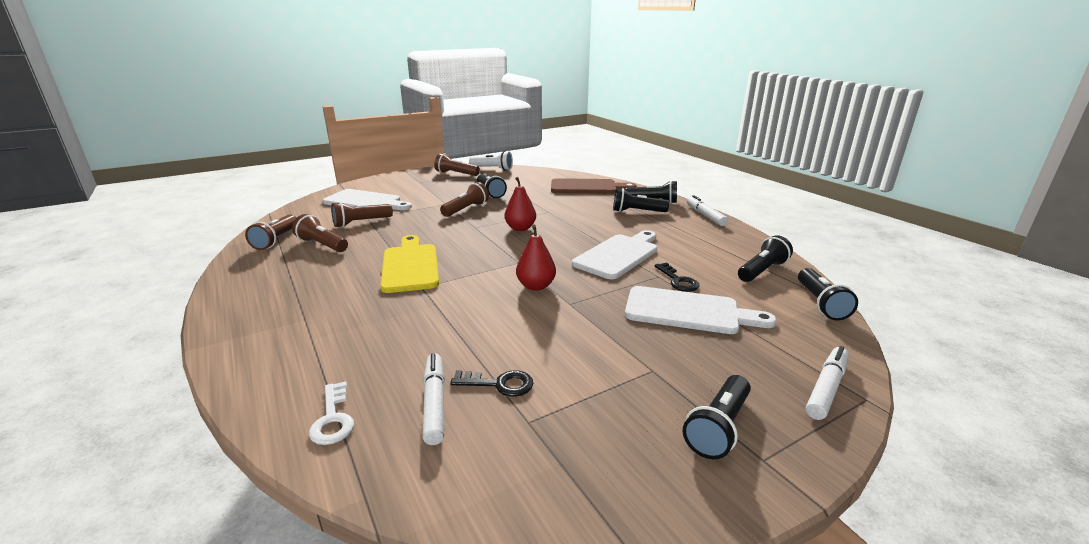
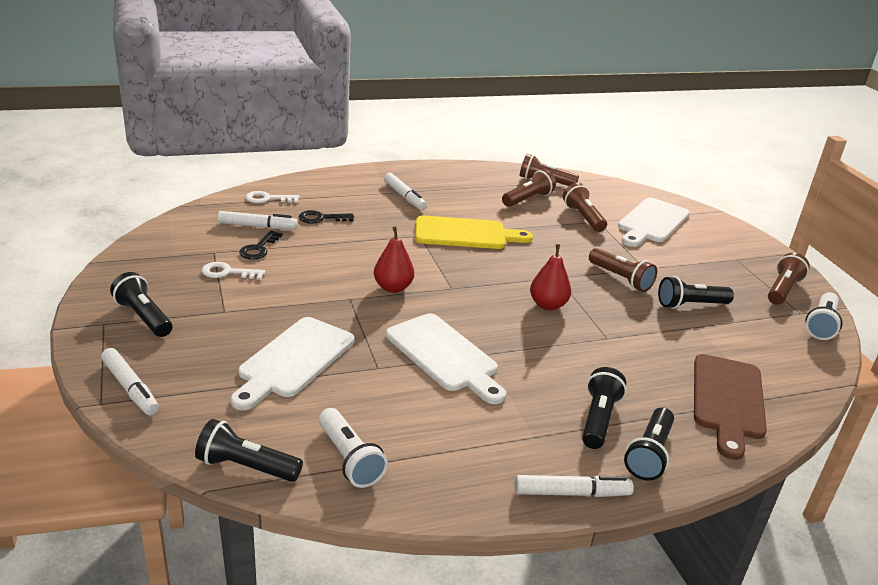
camera: 100 degrees right, 5 degrees up
black key [655,262,699,291] -> black key moved to [299,210,354,224]
black flashlight [738,235,793,282] -> white flashlight [319,408,388,488]
none -> white key [202,262,265,280]
none -> white marker [384,173,426,210]

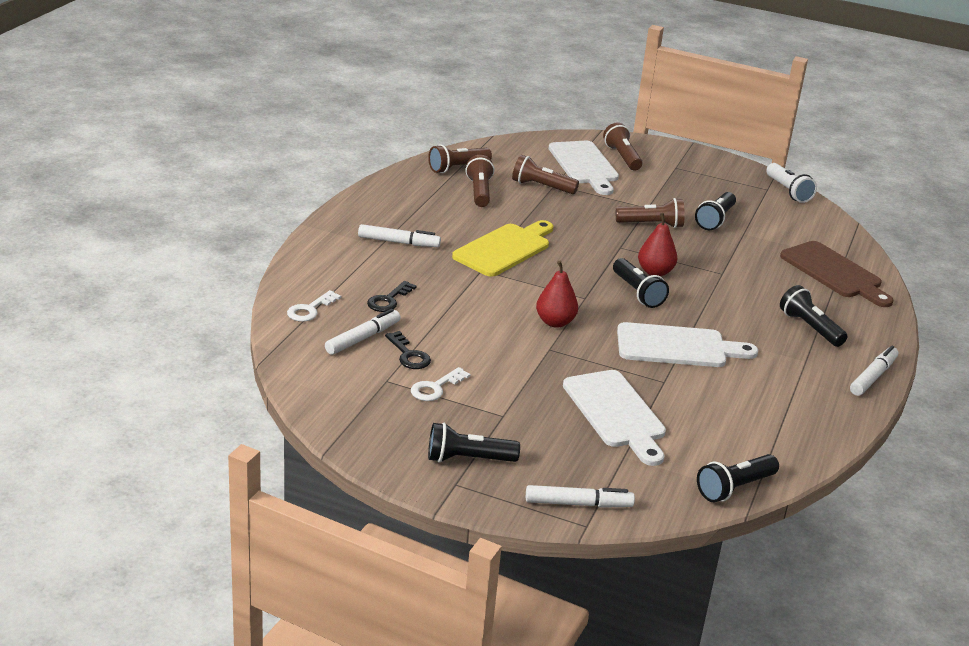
camera: 50 degrees left, 0 degrees up
white flashlight [319,408,388,488] -> none
black flashlight [624,407,674,481] -> black flashlight moved to [613,258,669,308]
brown flashlight [768,253,810,305] -> brown flashlight moved to [603,122,643,171]

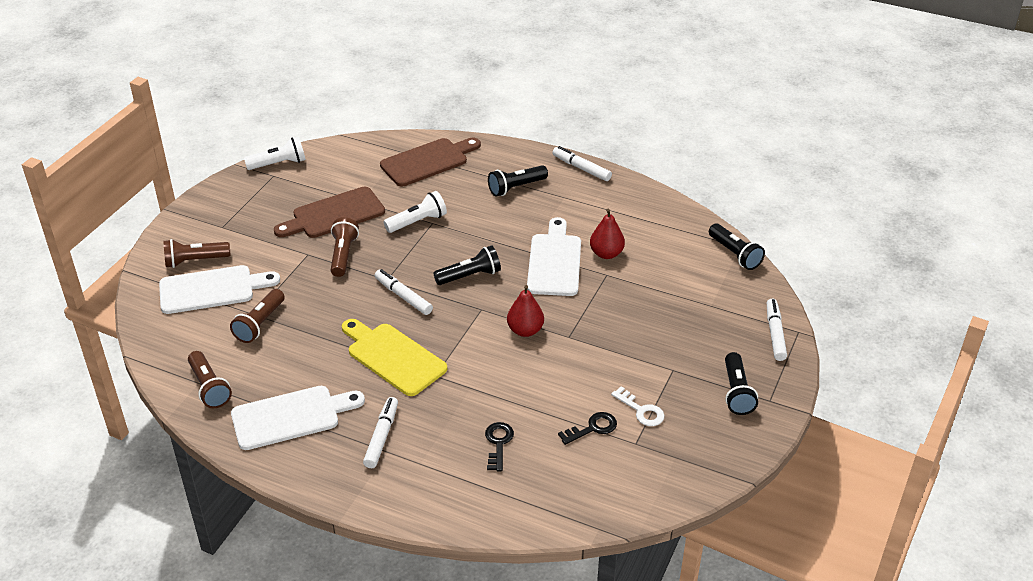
camera: 85 degrees left, 10 degrees up
white key [287,290,341,322] -> none
white marker [325,309,401,355] -> white marker moved to [374,269,433,315]
black key [367,281,417,312] -> black key turned 120 degrees counterclockwise [485,422,514,471]
brown flashlight [465,155,494,207] -> none
white cutting board [563,370,666,466] -> white cutting board moved to [231,386,365,450]
red pear [638,213,677,276] -> red pear moved to [590,208,625,259]
black flashlight [695,192,736,230] -> brown cutting board [274,187,385,238]
none -> white flashlight [383,191,447,233]

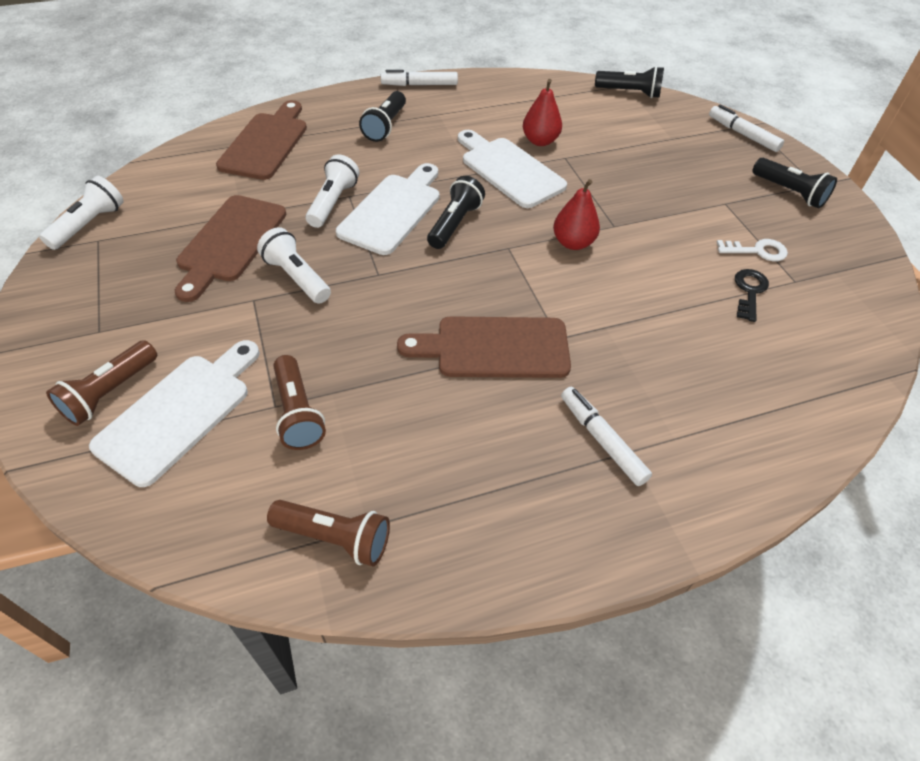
camera: 45 degrees left, 10 degrees up
white cutting board [231,386,365,450] -> white cutting board moved to [336,163,439,255]
brown flashlight [331,217,359,277] -> white flashlight [257,227,331,304]
yellow cutting board [342,319,447,396] -> brown cutting board [397,316,571,378]
white marker [374,269,433,315] -> none
black key [485,422,514,471] -> none

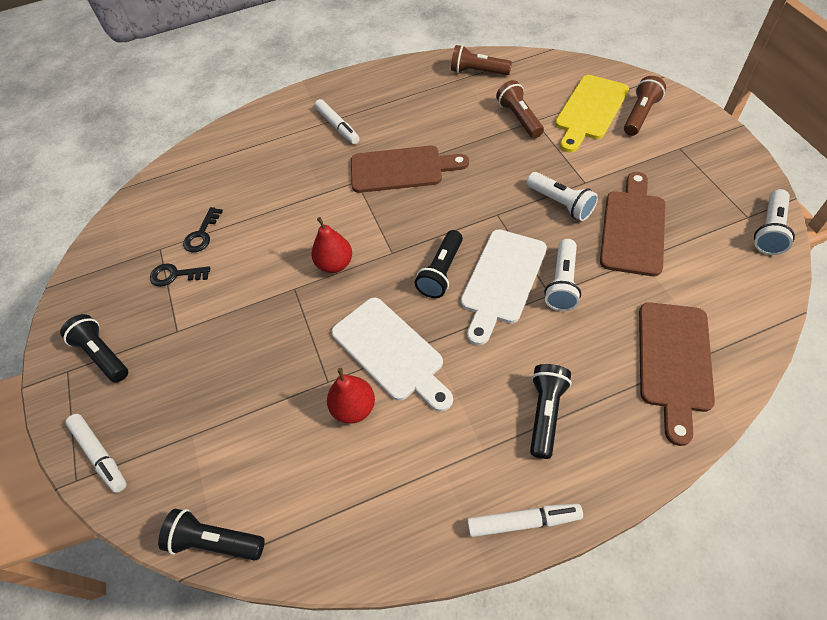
camera: 175 degrees left, 5 degrees up
white cutting board [89,340,260,487] -> yellow cutting board [555,75,629,152]
white key [717,239,788,261] -> black key [150,263,210,287]

